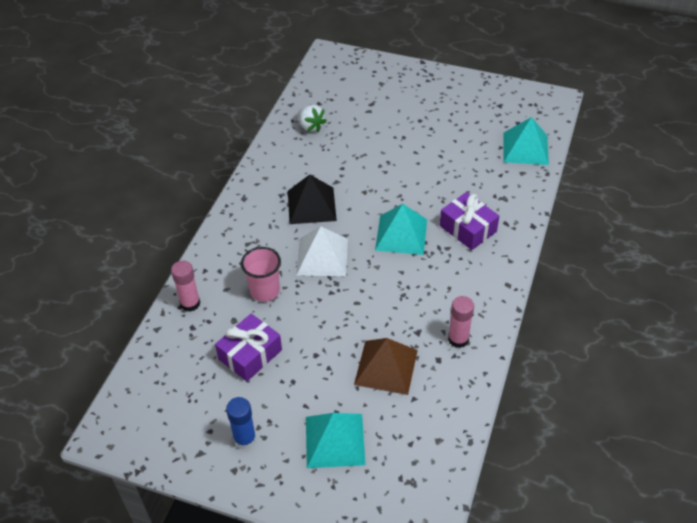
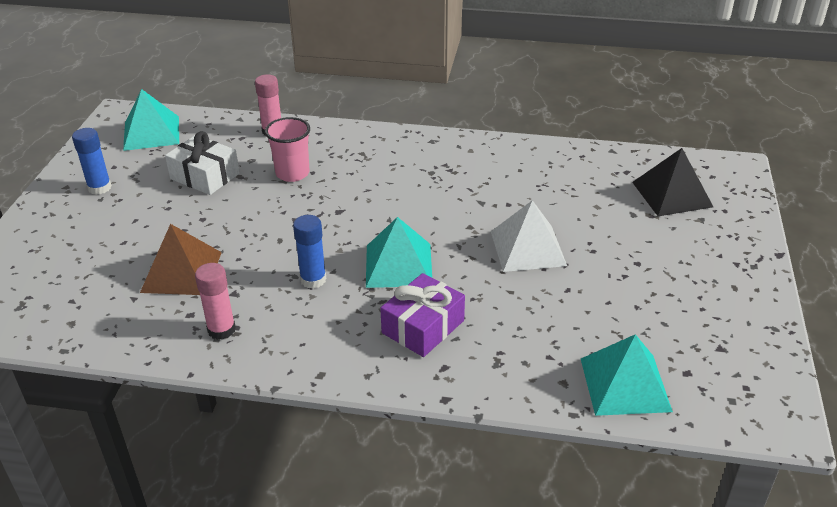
camera: 80 degrees right, 10 degrees down
purple gift [215,314,282,381] -> white gift [165,131,240,195]
black pyramid [288,174,337,224] -> black pyramid moved to [632,148,713,216]
white pyramid [296,226,348,276] -> white pyramid moved to [491,200,567,272]
white strawberry [298,105,327,132] -> none
turquoise pyramid [306,413,366,468] -> turquoise pyramid moved to [123,89,179,151]
none -> blue glue stick [293,215,326,289]

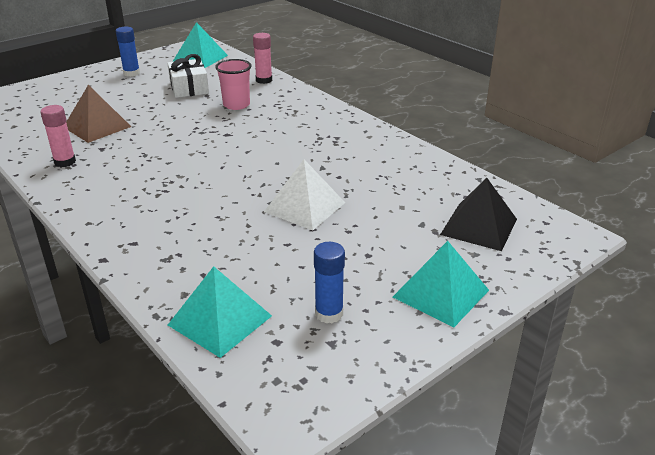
camera: 40 degrees right, 5 degrees down
blue glue stick [293,215,326,289] -> blue glue stick moved to [314,242,345,323]
turquoise pyramid [366,217,432,288] -> turquoise pyramid moved to [393,241,489,327]
purple gift [380,273,465,357] -> none

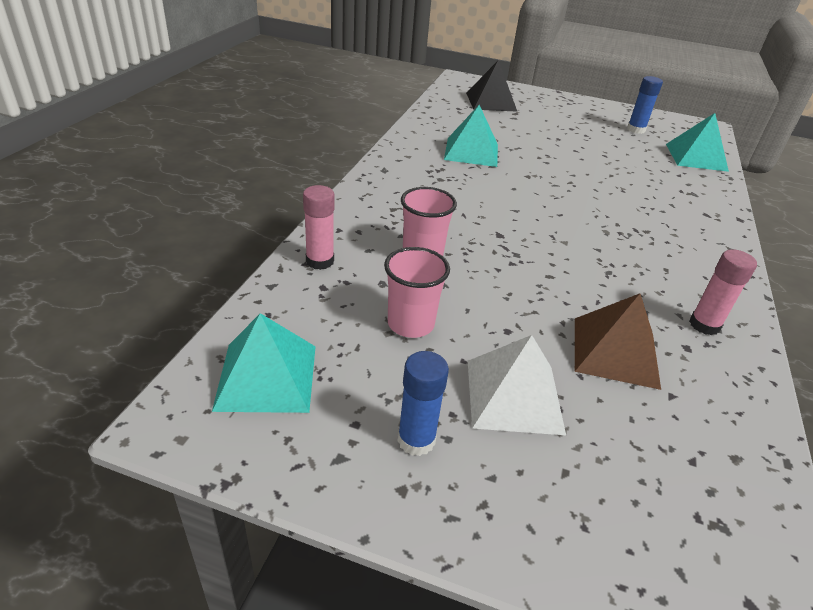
camera: 125 degrees left, 5 degrees up
white gift [167,54,209,98] -> pink cup [384,247,450,338]
white pyramid [264,160,345,230] -> white pyramid moved to [468,335,566,435]
turquoise pyramid [393,241,489,327] -> turquoise pyramid moved to [444,105,498,167]

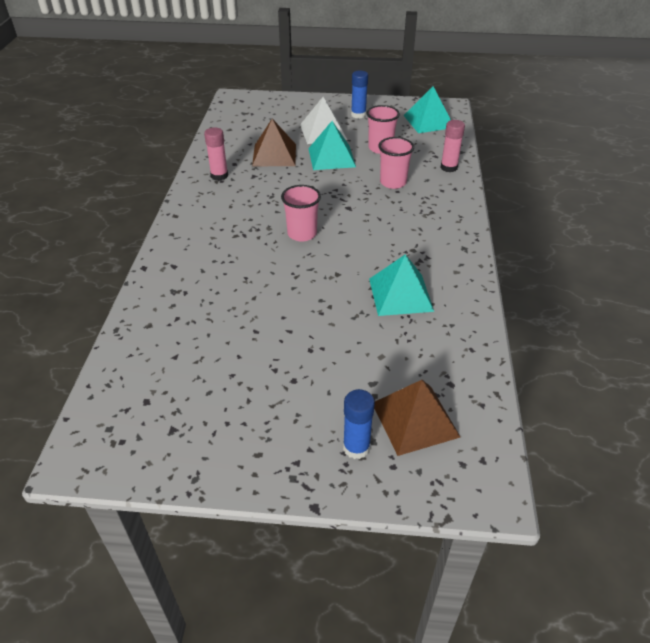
camera: 170 degrees right, 5 degrees up
black pyramid [466,60,518,112] -> brown pyramid [374,380,460,456]
blue glue stick [627,76,663,134] -> blue glue stick moved to [343,389,375,459]
turquoise pyramid [666,113,729,172] -> turquoise pyramid moved to [308,121,356,170]
none -> pink cup [281,185,321,242]

